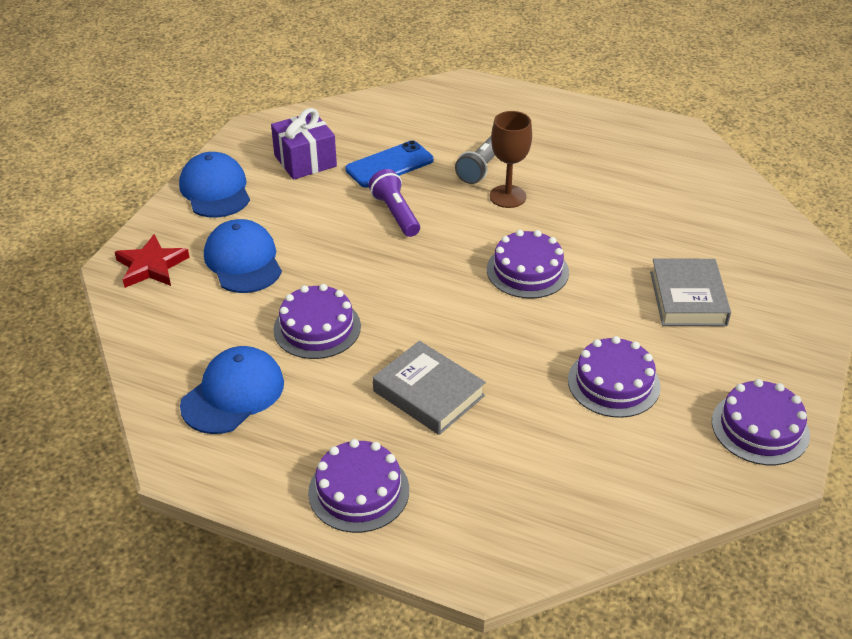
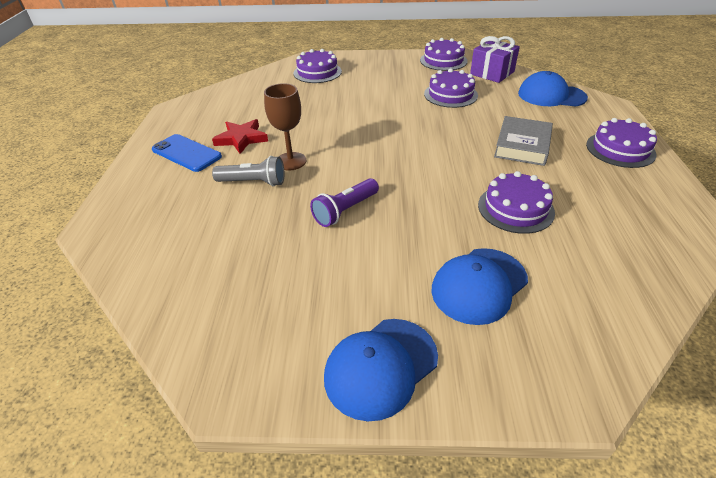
camera: 110 degrees left, 0 degrees up
red star [115,234,190,288] -> red star moved to [212,119,268,154]
blue cap [180,346,284,434] -> blue cap moved to [518,71,588,107]
purple gift [271,108,337,180] -> purple gift moved to [470,36,520,83]
blue phone [345,140,434,188] -> blue phone moved to [152,134,222,172]
purple cake [487,230,569,299] -> purple cake moved to [293,49,342,83]
grey book [650,258,731,326] -> none

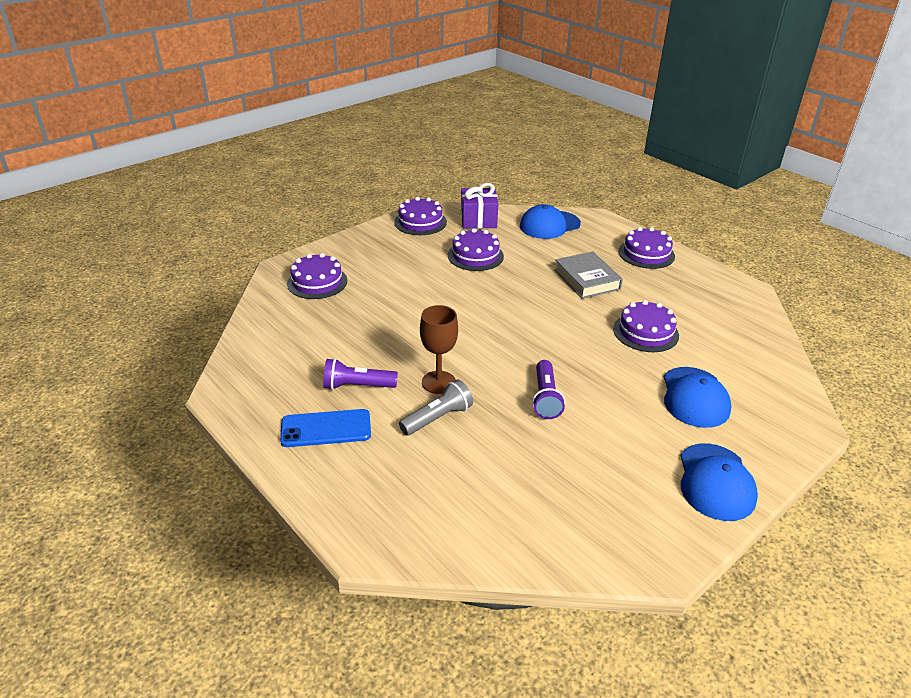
camera: 45 degrees left, 5 degrees down
red star [212,119,268,154] -> purple flashlight [323,358,398,390]

